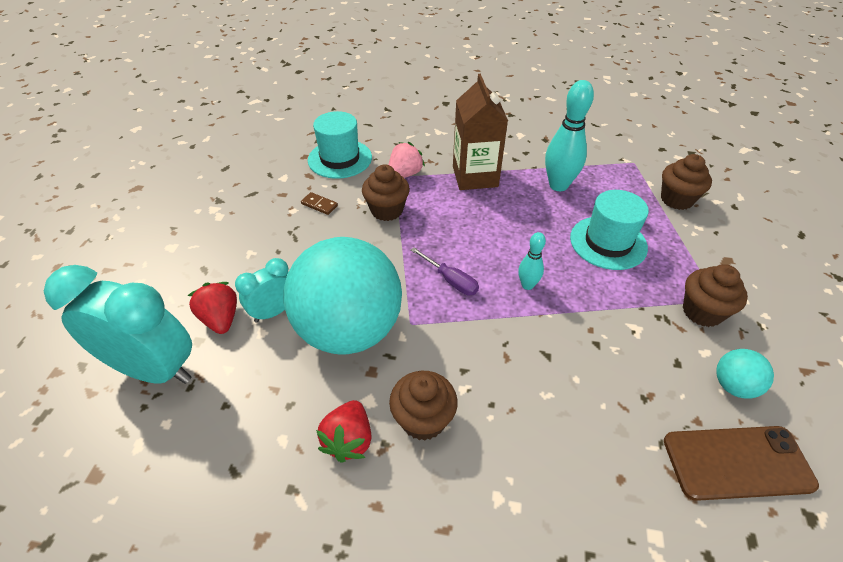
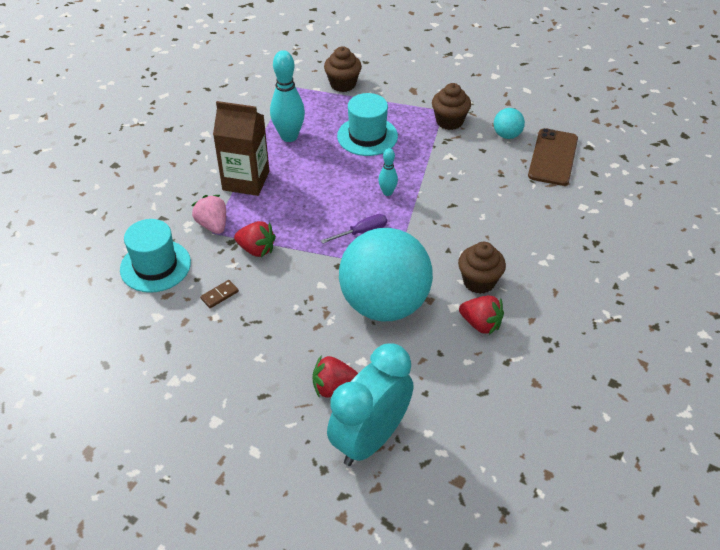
camera: 70 degrees left, 0 degrees up
turquoise clock [235,258,288,323] -> none
brown cupcake [362,164,410,221] -> red strawberry [234,221,276,257]

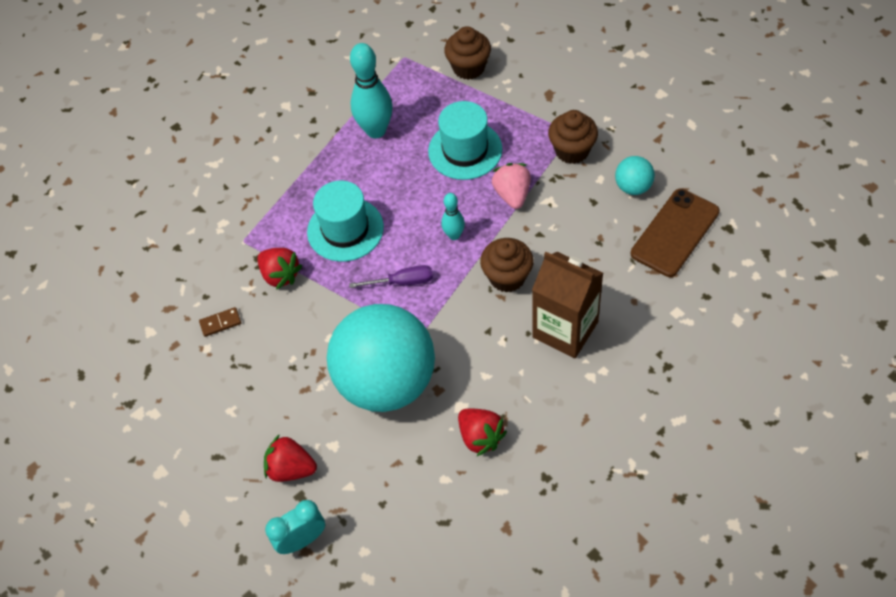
camera: 25 degrees right, 10 degrees up
turquoise hat [120,219,191,293] -> turquoise hat moved to [307,180,384,262]
pink strawberry [191,195,226,234] -> pink strawberry moved to [492,163,531,209]
brown carton [213,101,270,196] -> brown carton moved to [532,252,603,358]
turquoise clock [327,343,413,466] -> turquoise clock [265,500,325,554], size x0.53
brown cupcake [458,242,506,294] -> brown cupcake moved to [480,238,533,293]

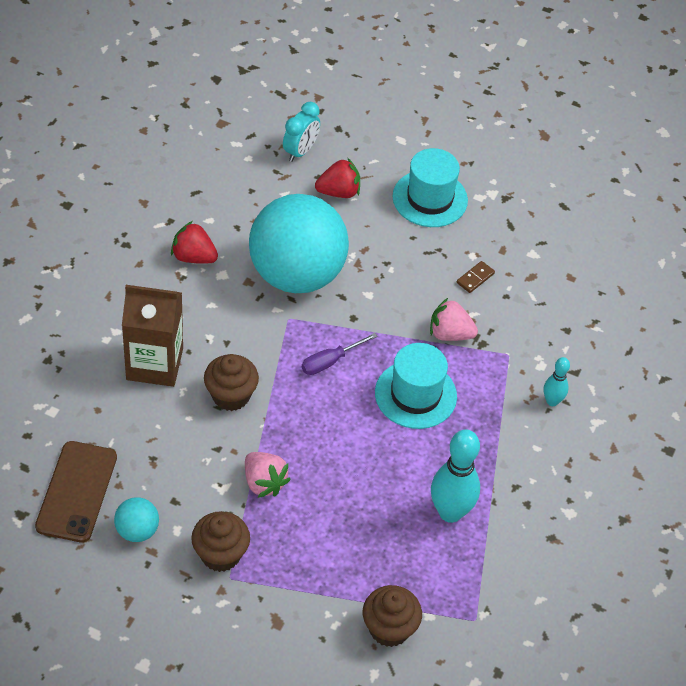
camera: 145 degrees right, 5 degrees down
red strawberry [257,248,302,290] -> pink strawberry [430,298,478,341]
turquoise hat [428,101,502,180] -> turquoise hat moved to [392,148,468,227]
turquoise bowling pin [441,193,465,240] -> turquoise bowling pin moved to [544,357,570,406]

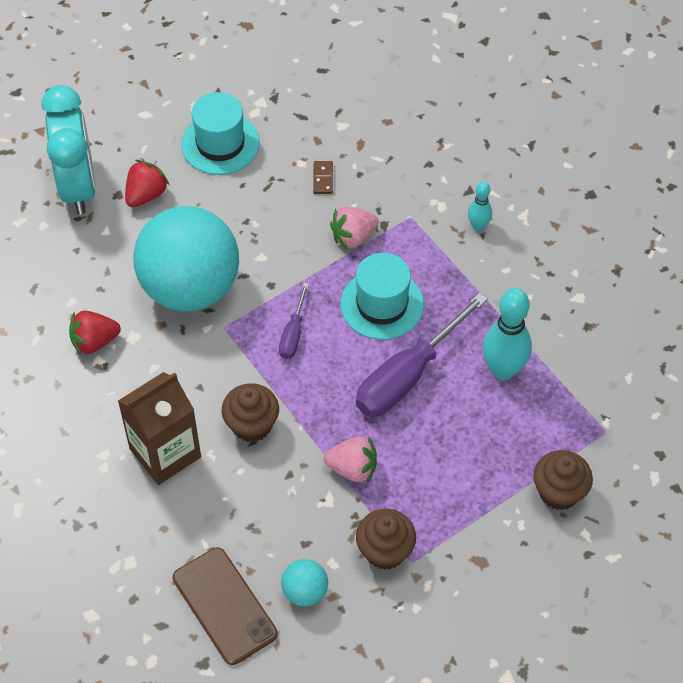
camera: 40 degrees left, 5 degrees up
turquoise clock [283,102,320,162] -> turquoise clock [41,85,96,214], size x1.89
none -> purple screwdriver [356,293,487,417]

